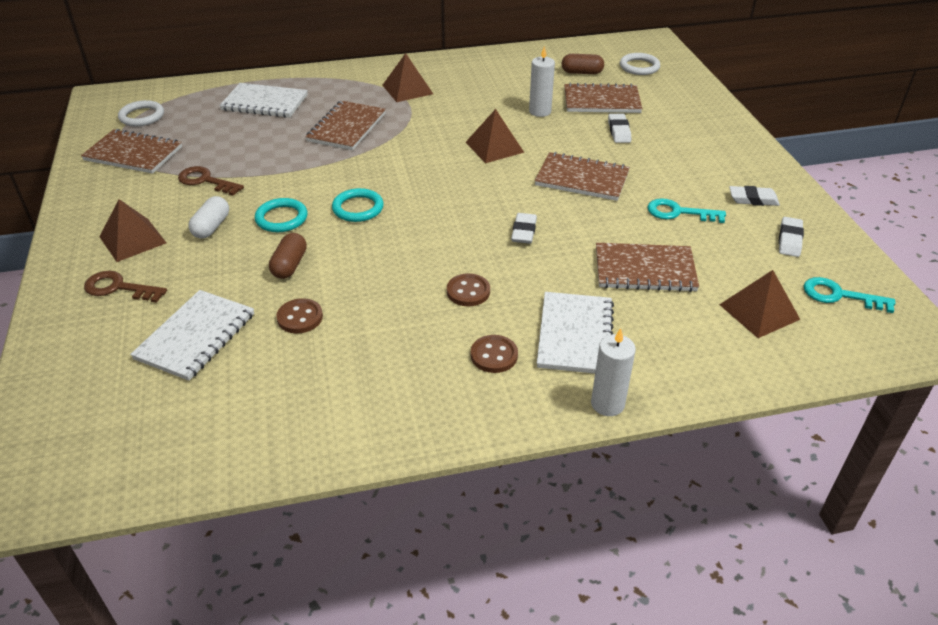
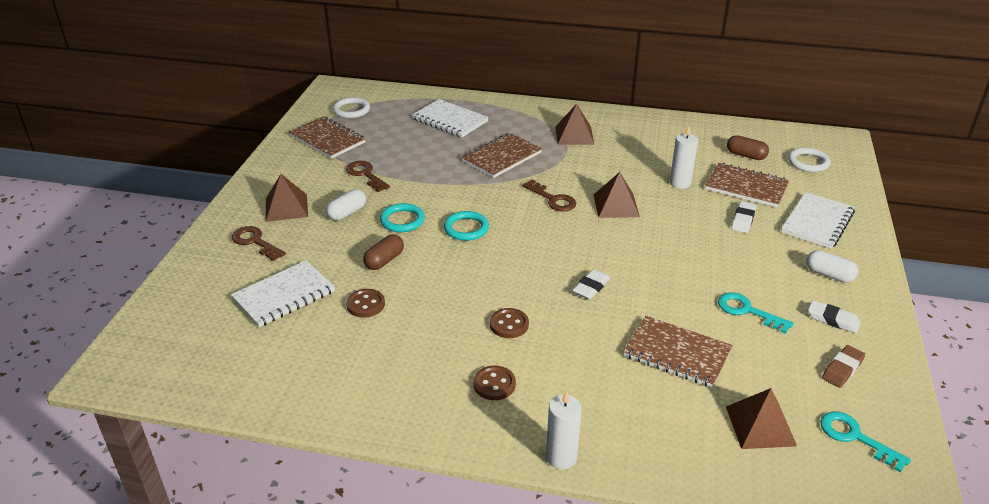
camera: 25 degrees right, 5 degrees down
brown notebook [535,152,630,201] -> none
white notebook [537,292,614,374] -> white notebook moved to [781,192,855,249]
white eraser [779,217,804,257] -> brown eraser [822,345,865,388]
none -> brown key [522,179,576,211]
none -> white capsule [806,250,858,283]

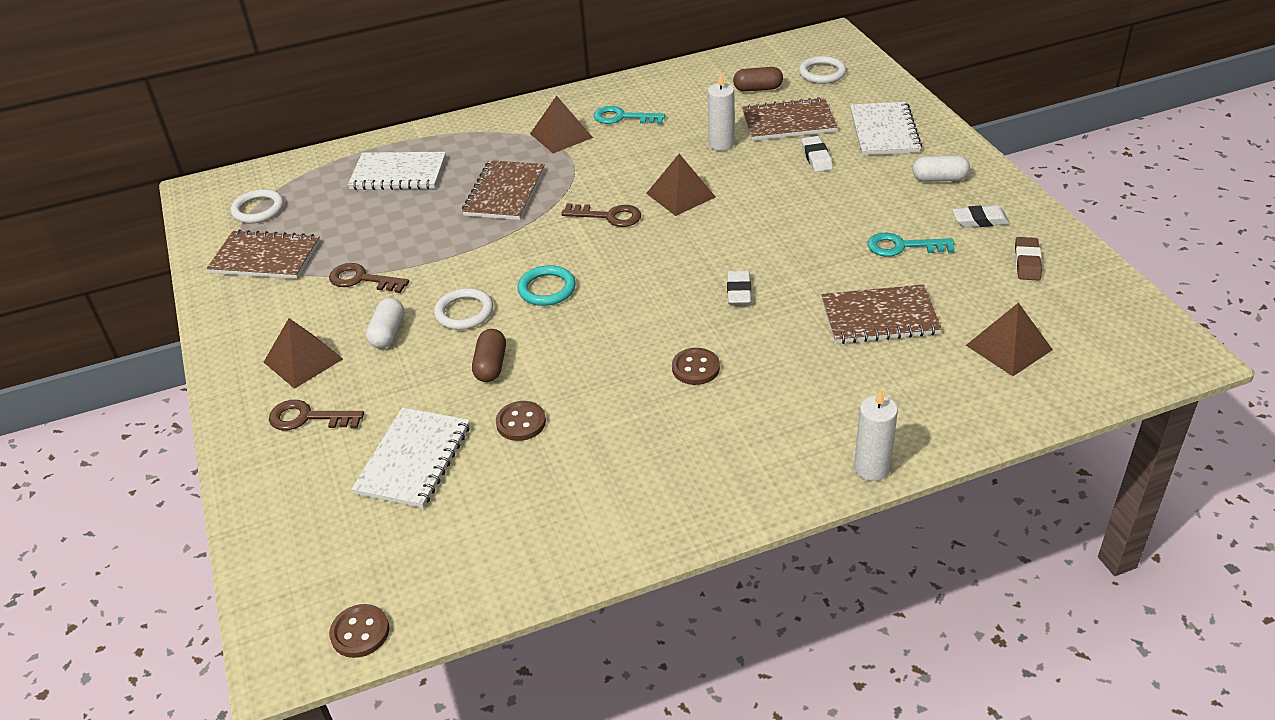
camera: 30 degrees left, 5 degrees up
turquoise ring [380,203,425,232] -> white ring [434,288,493,330]
brown button [473,365,516,400] -> brown button moved to [329,604,389,658]
turquoise key [820,411,911,472] -> turquoise key moved to [594,106,666,124]

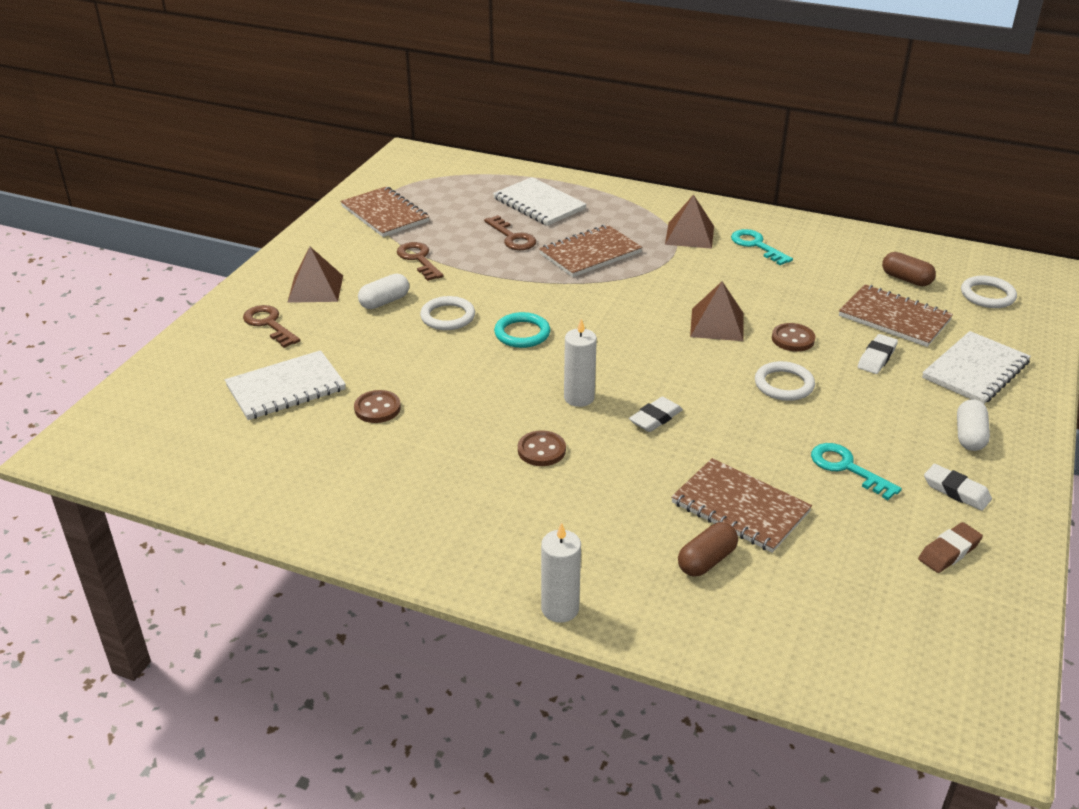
camera: 40 degrees right, 5 degrees down
white ring [231,189,284,223] -> white ring moved to [755,361,815,401]
brown button [329,604,389,658] -> brown button moved to [772,323,815,352]
brown capsule [472,329,506,382] -> brown capsule moved to [678,522,738,577]
brown key [561,203,641,227] -> brown key moved to [484,215,536,250]
white candle [708,73,735,151] -> white candle moved to [564,319,597,407]
white capsule [913,155,970,182] -> white capsule turned 60 degrees clockwise [957,399,990,451]
brown pyramid [966,303,1053,376] -> none

